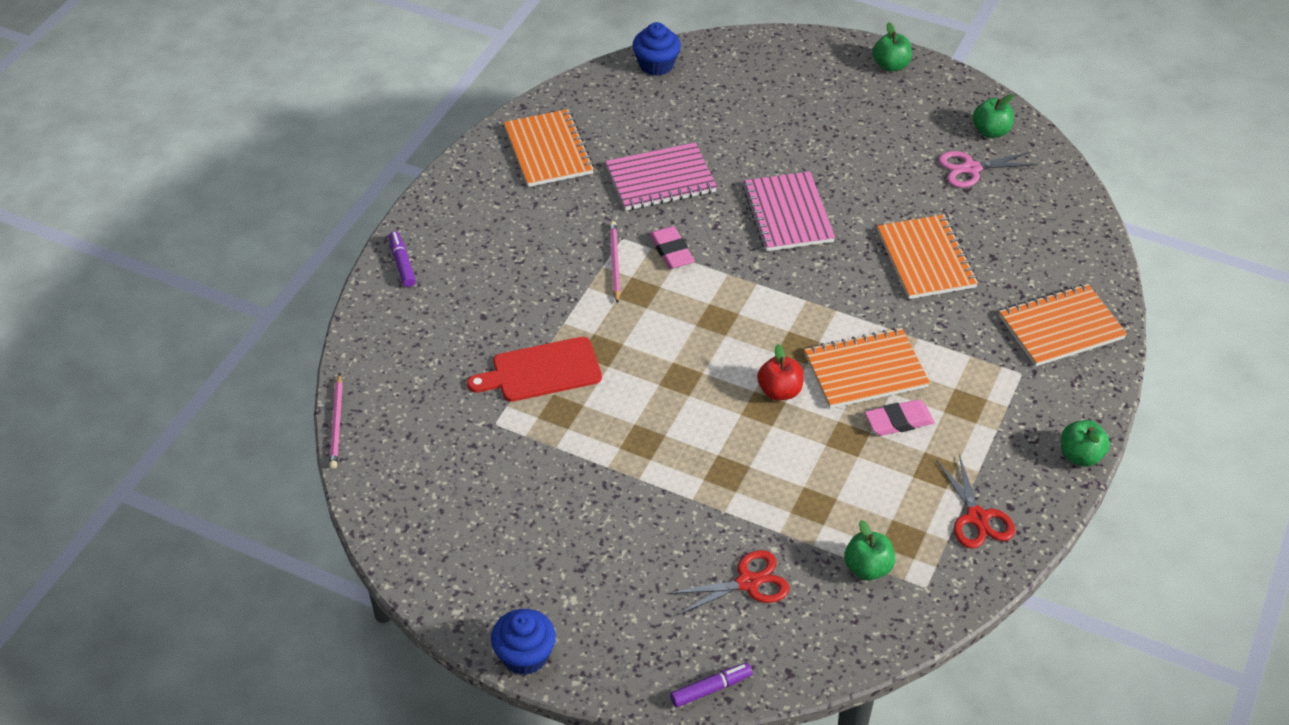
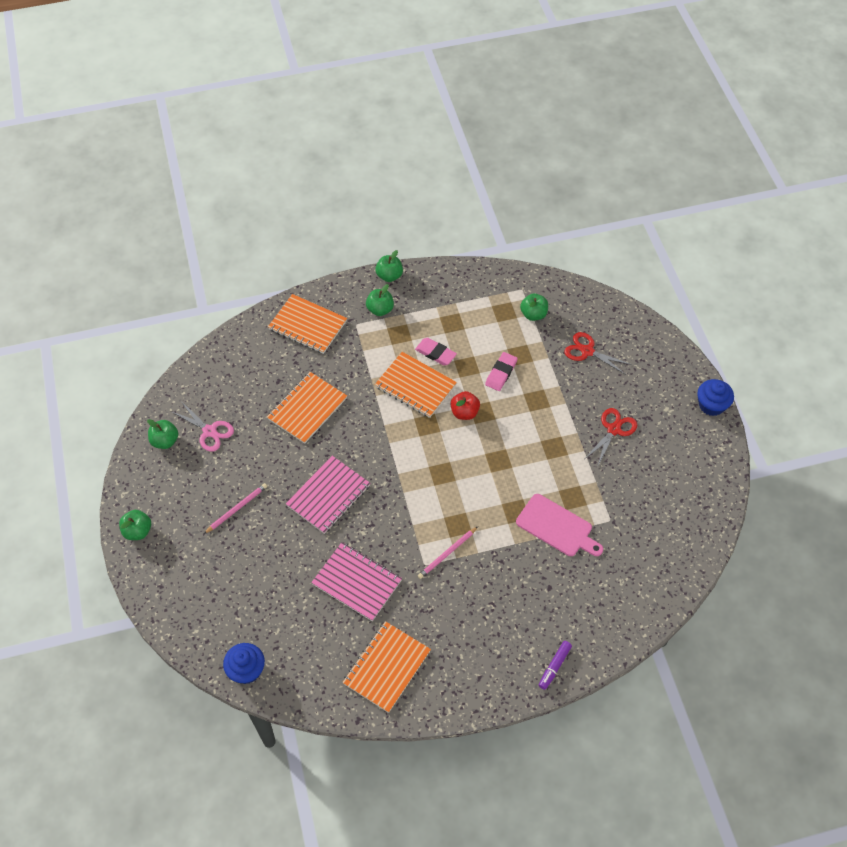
camera: 130 degrees left, 10 degrees up
pink pencil [329,373,343,469] -> pink pencil moved to [204,483,267,534]
red cutting board [467,337,602,402] -> pink cutting board [516,494,603,556]
pink eraser [649,226,694,269] -> pink eraser moved to [485,352,518,391]
purple marker [670,663,752,707] -> none
red scissors [936,454,1015,549] -> red scissors moved to [586,408,637,465]
none -> green apple [366,284,394,316]

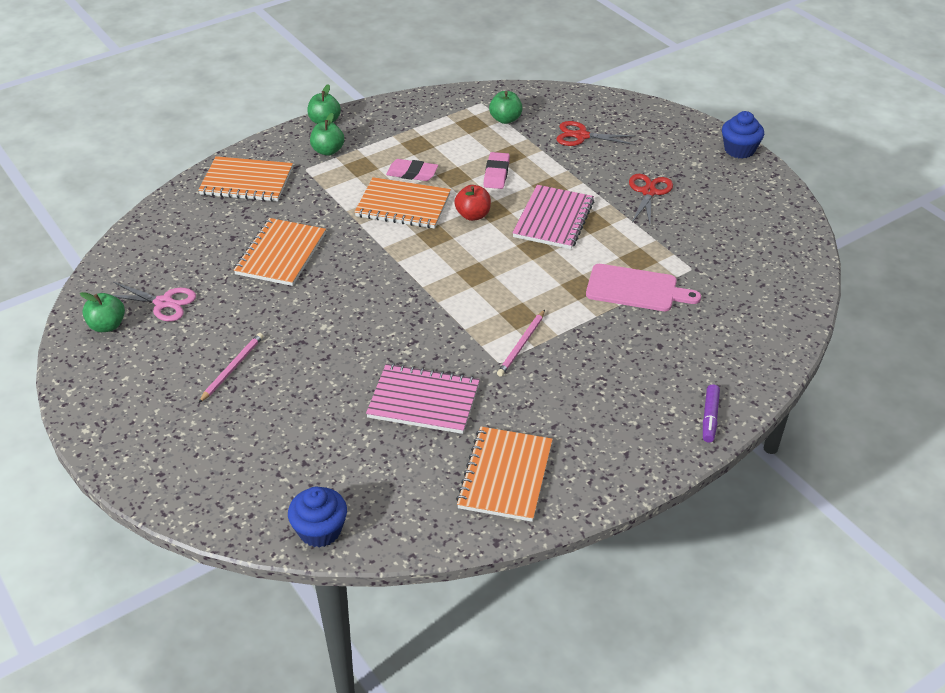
camera: 20 degrees left, 15 degrees down
green apple [119,510,151,540] -> none
pink notebook [286,456,370,534] -> pink notebook moved to [512,185,594,249]

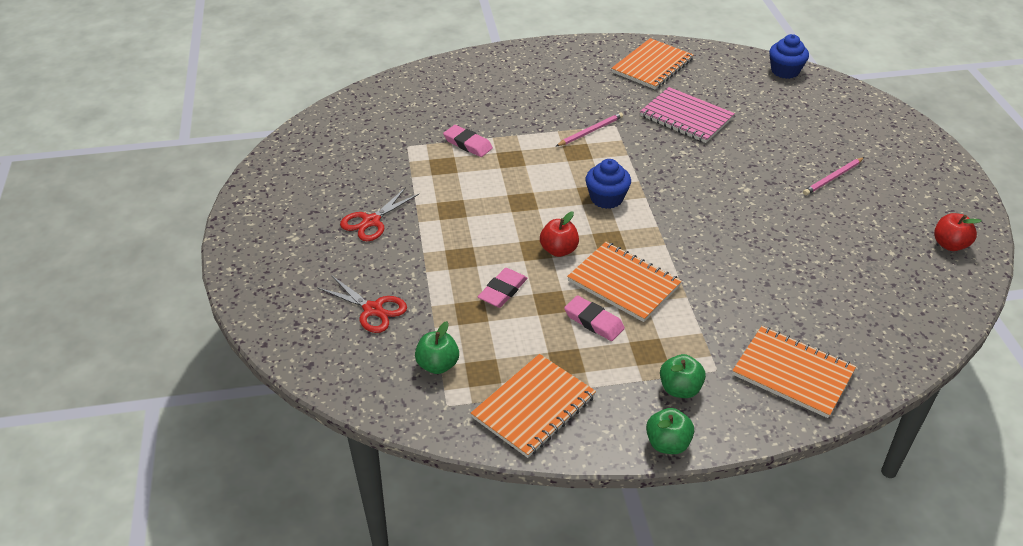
camera: 155 degrees left, 0 degrees up
green apple [80,292,125,332] -> red apple [934,213,981,251]
pink scissors [112,282,196,321] -> none
orange notebook [234,218,326,286] -> orange notebook moved to [471,354,596,458]
pink notebook [512,185,594,249] -> none
pink cutting board [586,264,701,311] -> pink eraser [443,125,493,157]
purple marker [703,384,720,443] -> none
blue cupcake [722,111,764,159] -> blue cupcake moved to [586,159,631,209]

